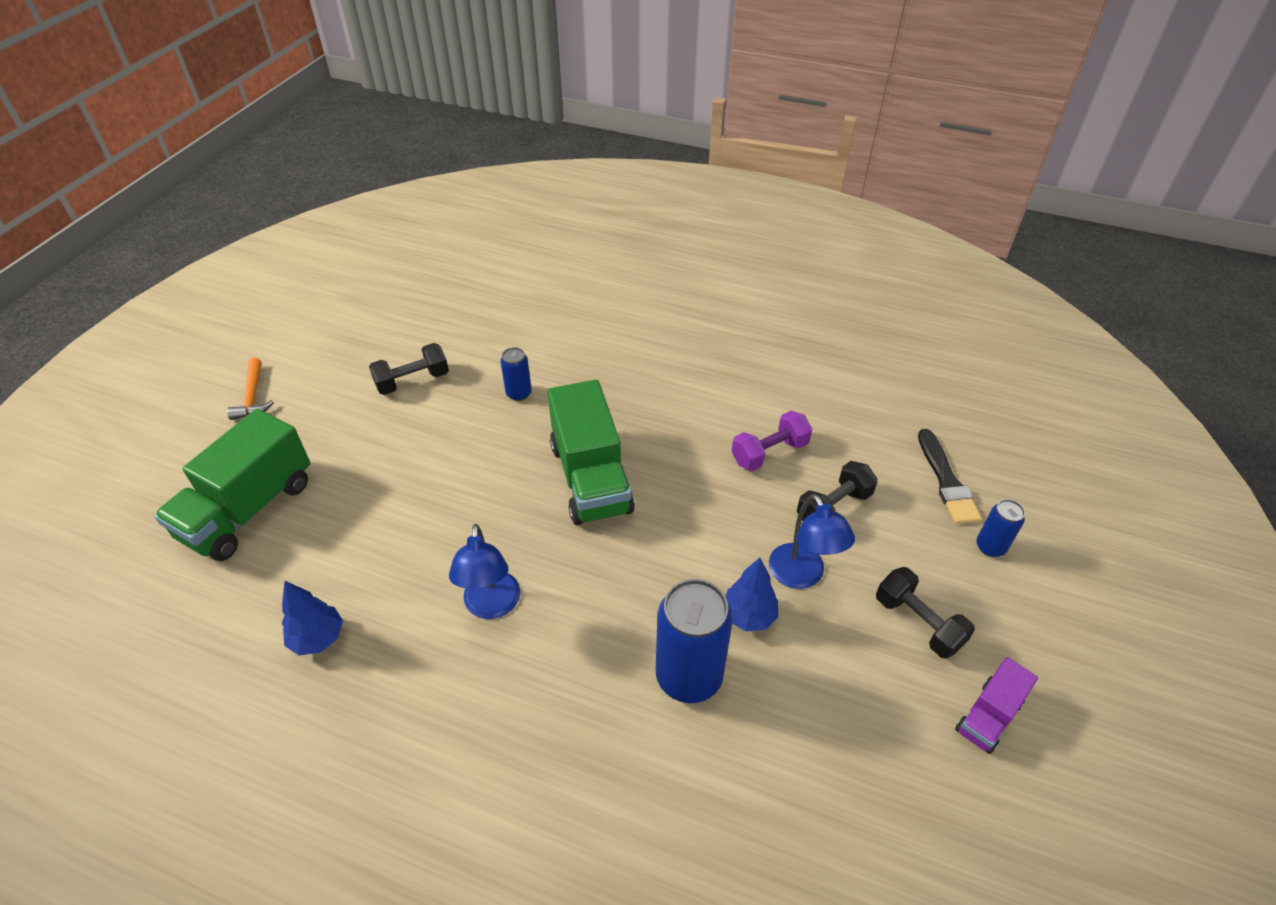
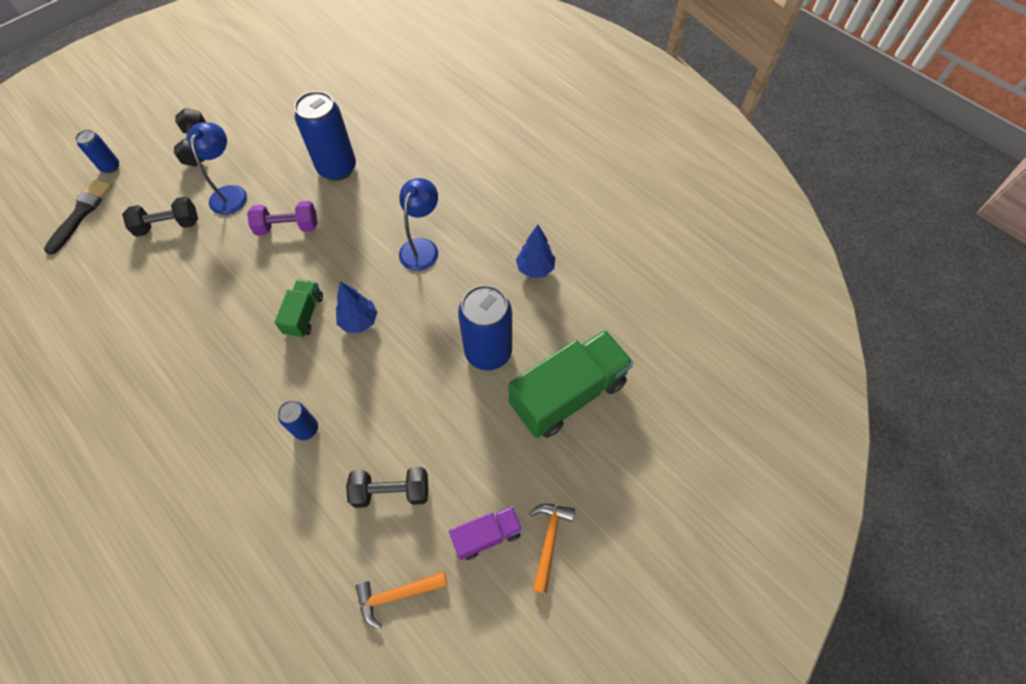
camera: 155 degrees left, 15 degrees up
green truck [548,380,635,525] -> green truck [275,279,323,338], size x0.52
blue tree [725,557,778,631] -> blue tree moved to [336,281,377,333]
purple dumbbell [732,411,812,471] -> purple dumbbell moved to [247,201,317,236]
purple truck [955,657,1038,754] -> purple truck moved to [449,506,523,560]
none -> orange hammer [355,571,447,629]
none -> blue can [458,285,512,370]

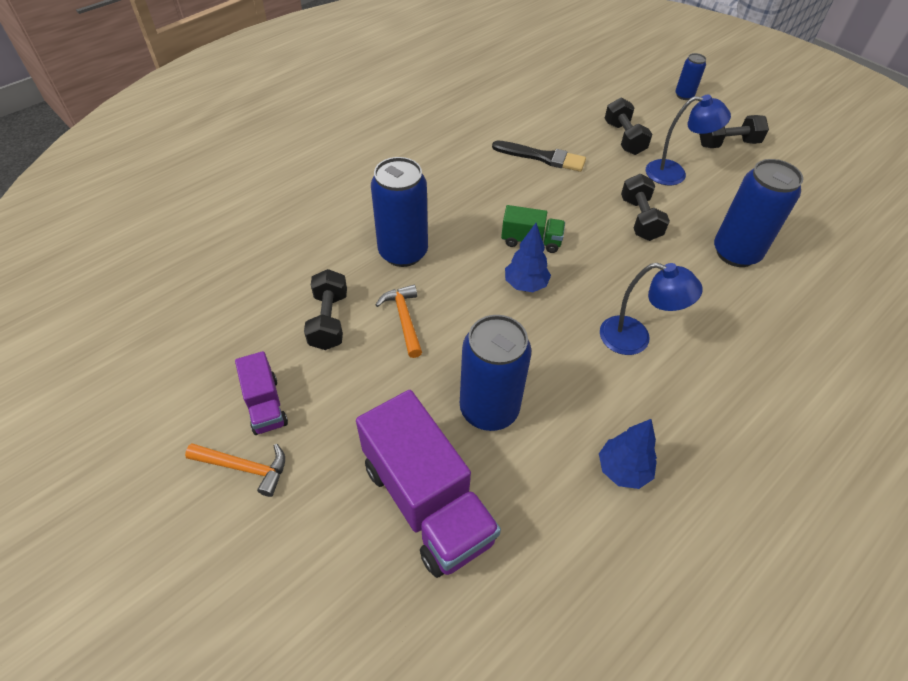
camera: 90 degrees right, 10 degrees down
black brush [44,179,112,255] -> black brush moved to [492,140,586,172]
purple dumbbell [247,201,317,236] -> black dumbbell [621,174,670,241]
blue can [278,401,318,440] -> blue can [371,157,428,267], size x1.96
orange hammer [355,571,447,629] -> orange hammer moved to [376,285,422,358]
green truck [509,330,634,438] -> purple truck [356,390,501,578]

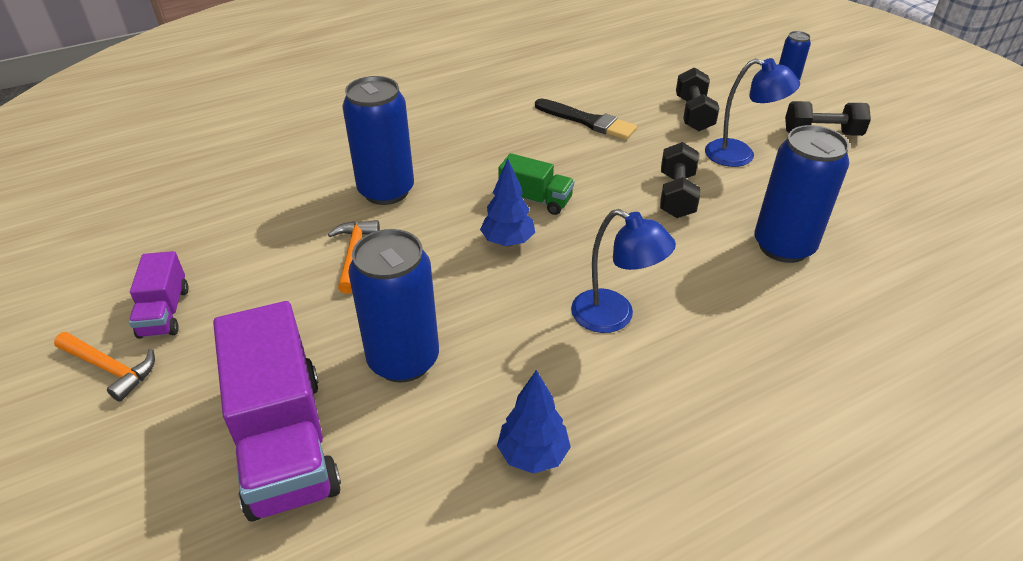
camera: 15 degrees right, 10 degrees down
black dumbbell [304,269,347,350] -> none

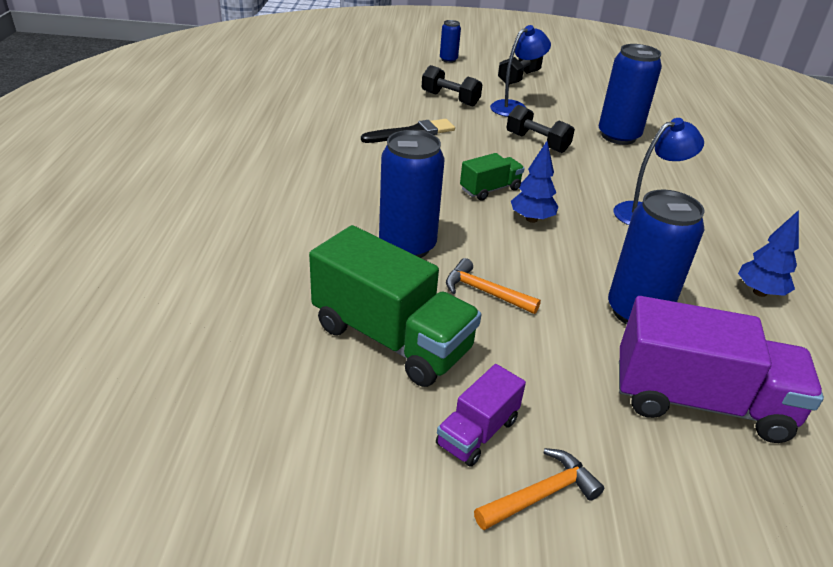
camera: 60 degrees left, 5 degrees down
purple truck [129,251,189,339] -> purple truck turned 105 degrees clockwise [436,364,526,467]
none -> green truck [309,225,481,387]

